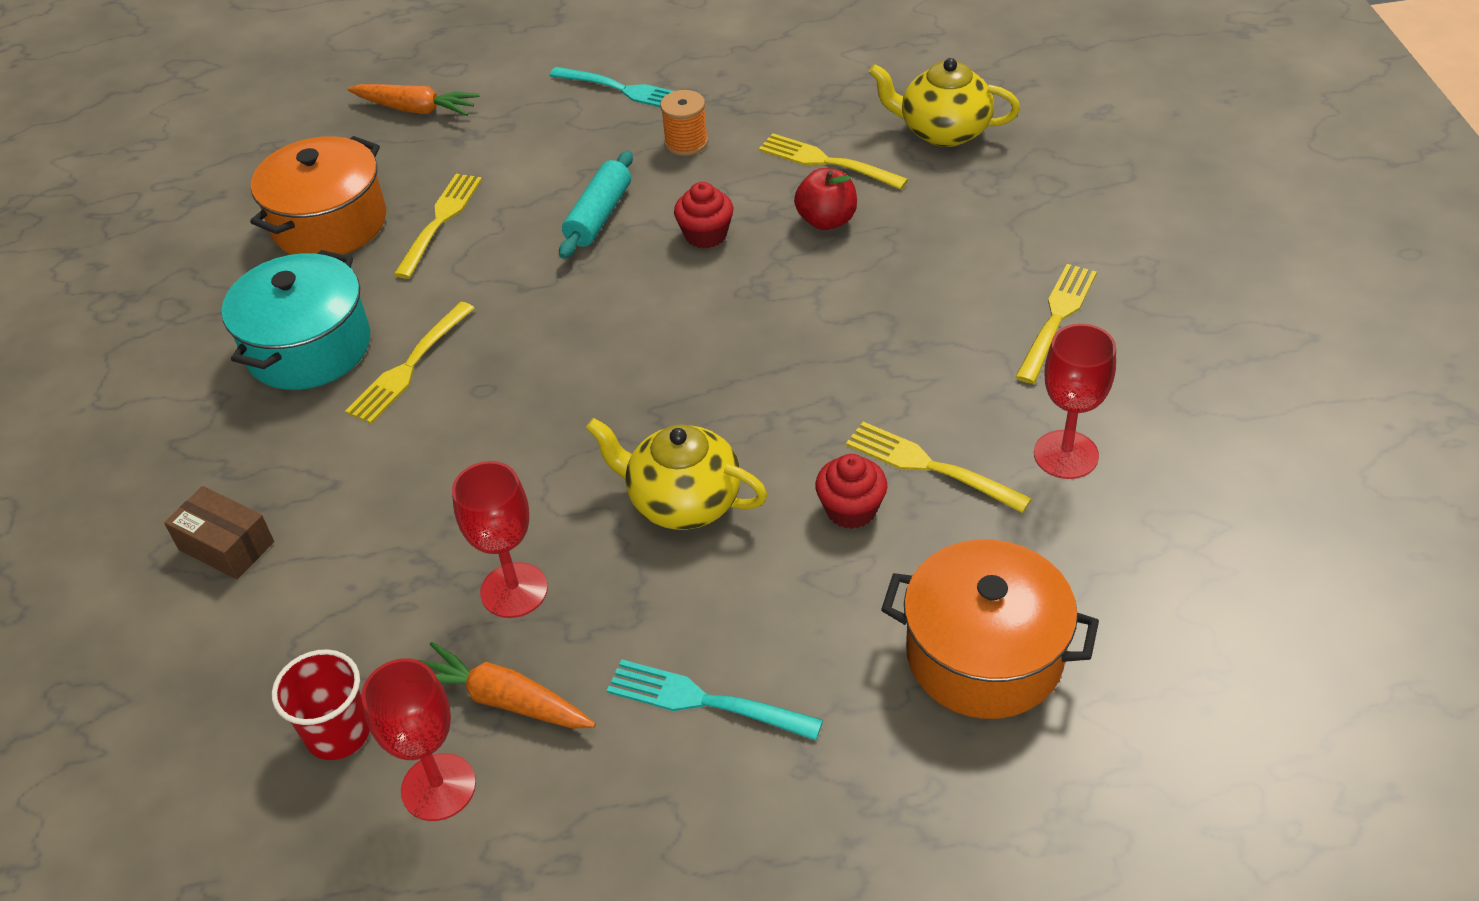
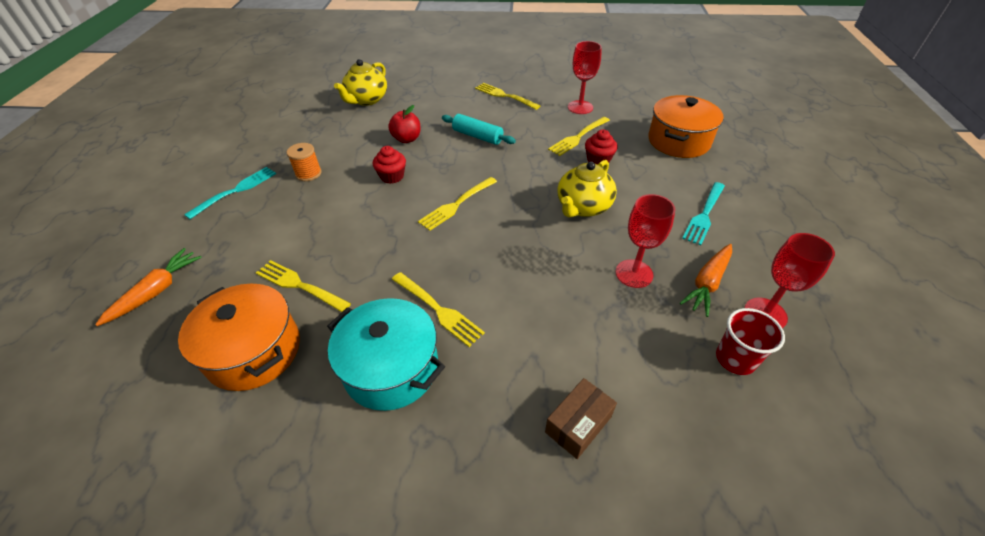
camera: 80 degrees left, 0 degrees up
turquoise rolling pin [559,151,633,259] -> turquoise rolling pin moved to [442,114,516,145]
yellow fork [759,133,908,190] -> yellow fork moved to [418,177,497,231]

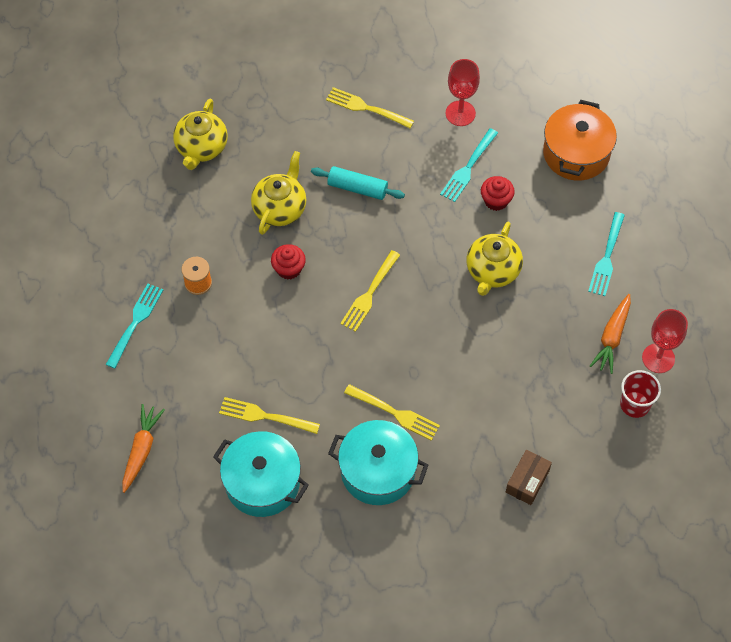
camera: 15 degrees left, 15 degrees up
orange pot [178,284,300,391] -> turquoise pot [213,431,309,517]
red apple [388,105,421,143] -> yellow teapot [251,151,306,235]
yellow fork [548,117,610,156] -> turquoise fork [440,128,498,202]
red goblet [615,194,675,288] -> none

